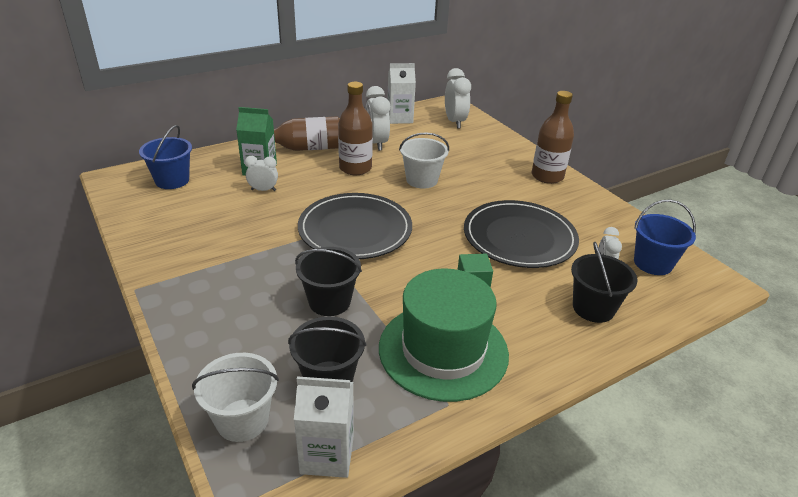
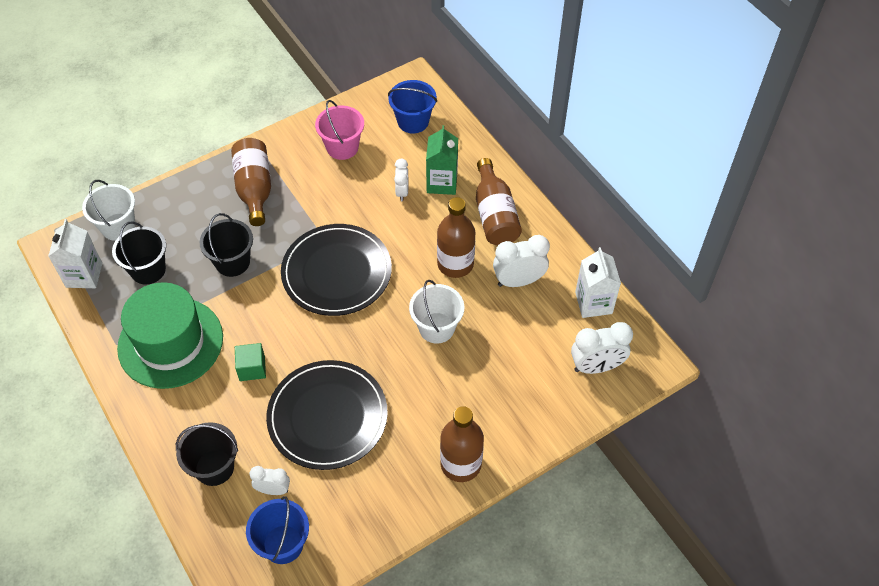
camera: 90 degrees right, 20 degrees up
none -> brown bottle [231,138,271,226]
none -> pink bucket [315,100,364,160]

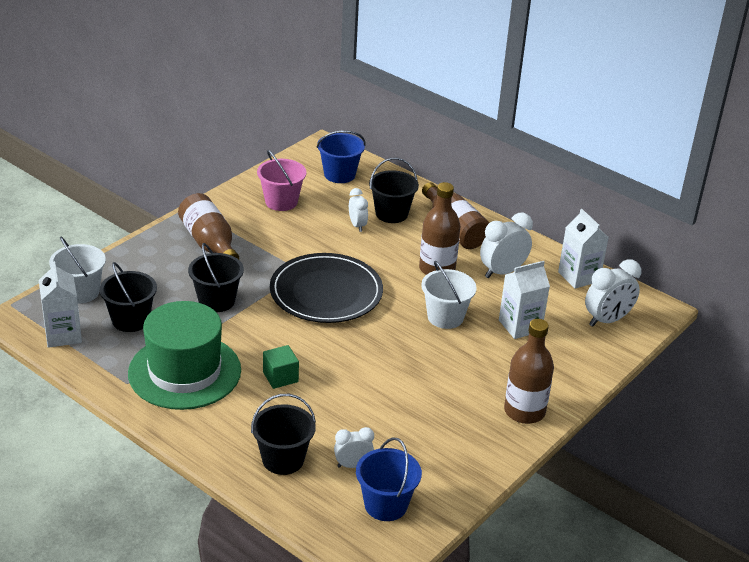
camera: 20 degrees left, 20 degrees down
black plate [266,360,388,470] -> none
green carton [426,125,458,195] -> black bucket [369,158,419,223]
none -> white carton [499,261,550,339]

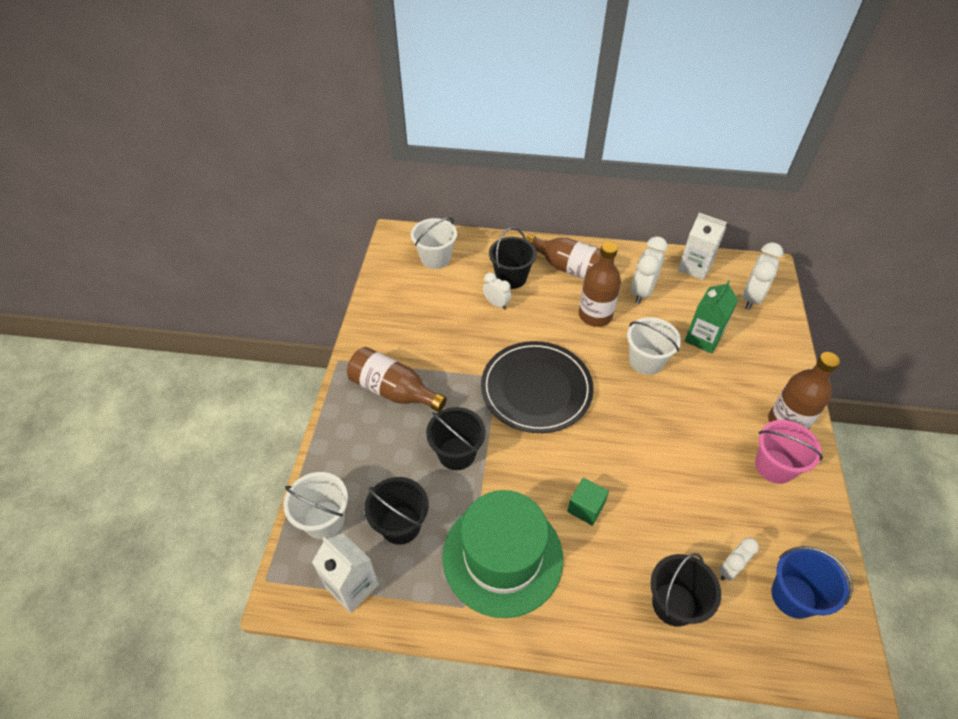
camera: 30 degrees left, 15 degrees up
pink bucket [257,150,306,211] -> pink bucket moved to [755,420,823,484]
blue bucket [317,130,366,183] -> white bucket [411,217,457,269]
white carton [499,261,550,339] -> green carton [685,280,739,354]

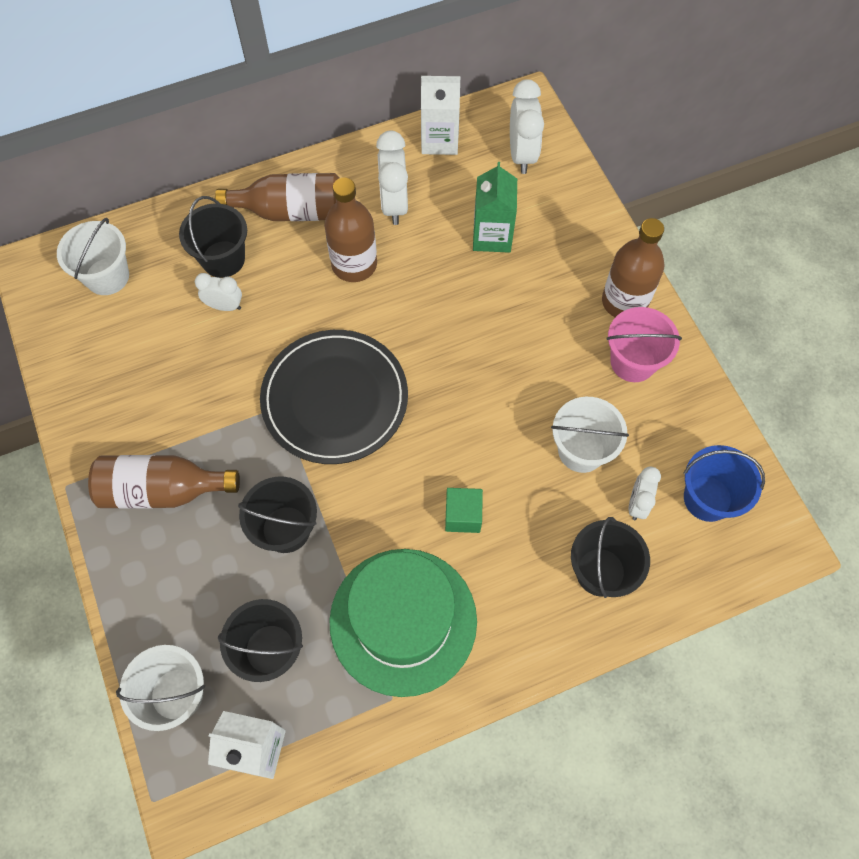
camera: 30 degrees left, 15 degrees up
white bucket [627,317,681,375] -> white bucket moved to [551,397,629,473]

